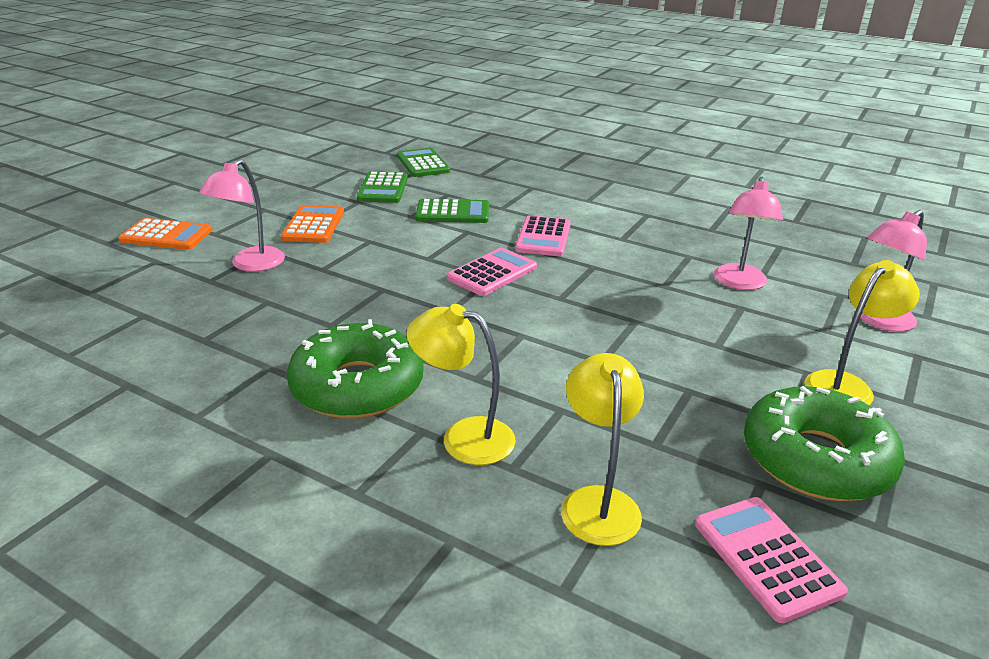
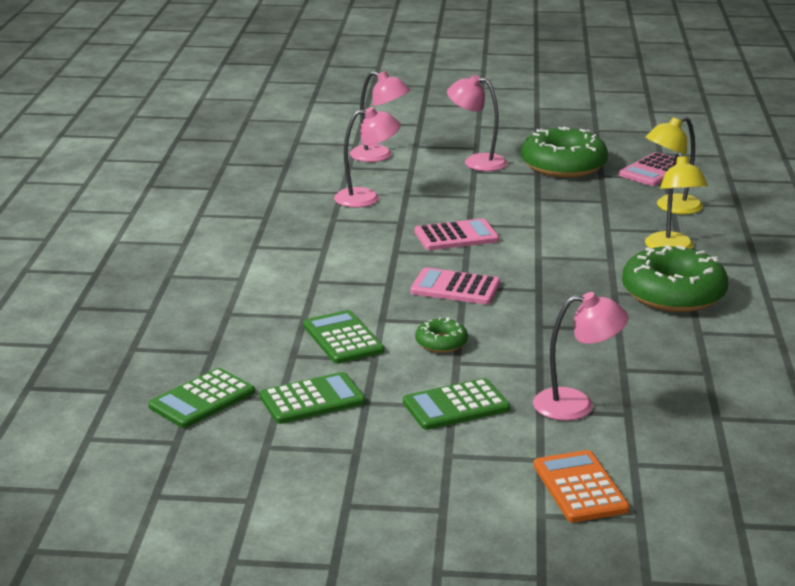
camera: 115 degrees left, 5 degrees down
orange calculator [281,205,344,243] -> green calculator [403,378,510,430]
pink calculator [515,215,571,256] -> pink calculator moved to [415,218,499,250]
yellow lamp [804,260,920,405] -> pink lamp [447,75,508,171]
none -> green donut [415,317,468,353]

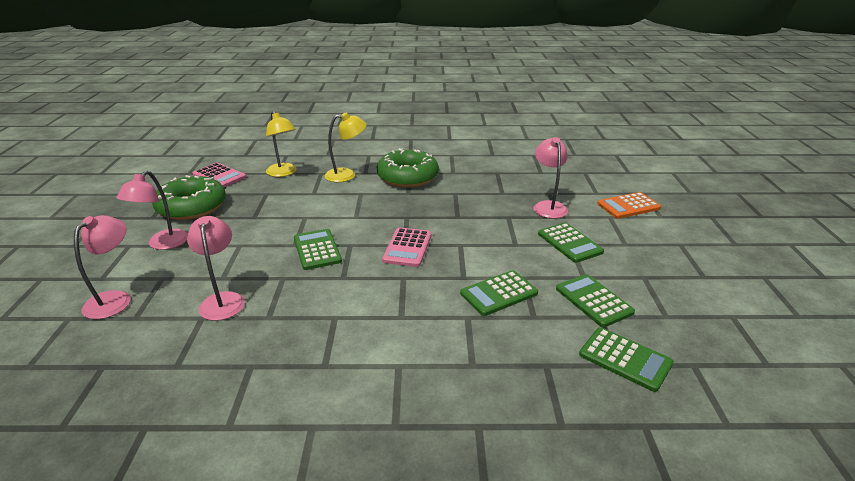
camera: 95 degrees left, 5 degrees up
pink calculator [415,218,499,250] -> green calculator [294,229,342,270]
green donut [415,317,468,353] -> none

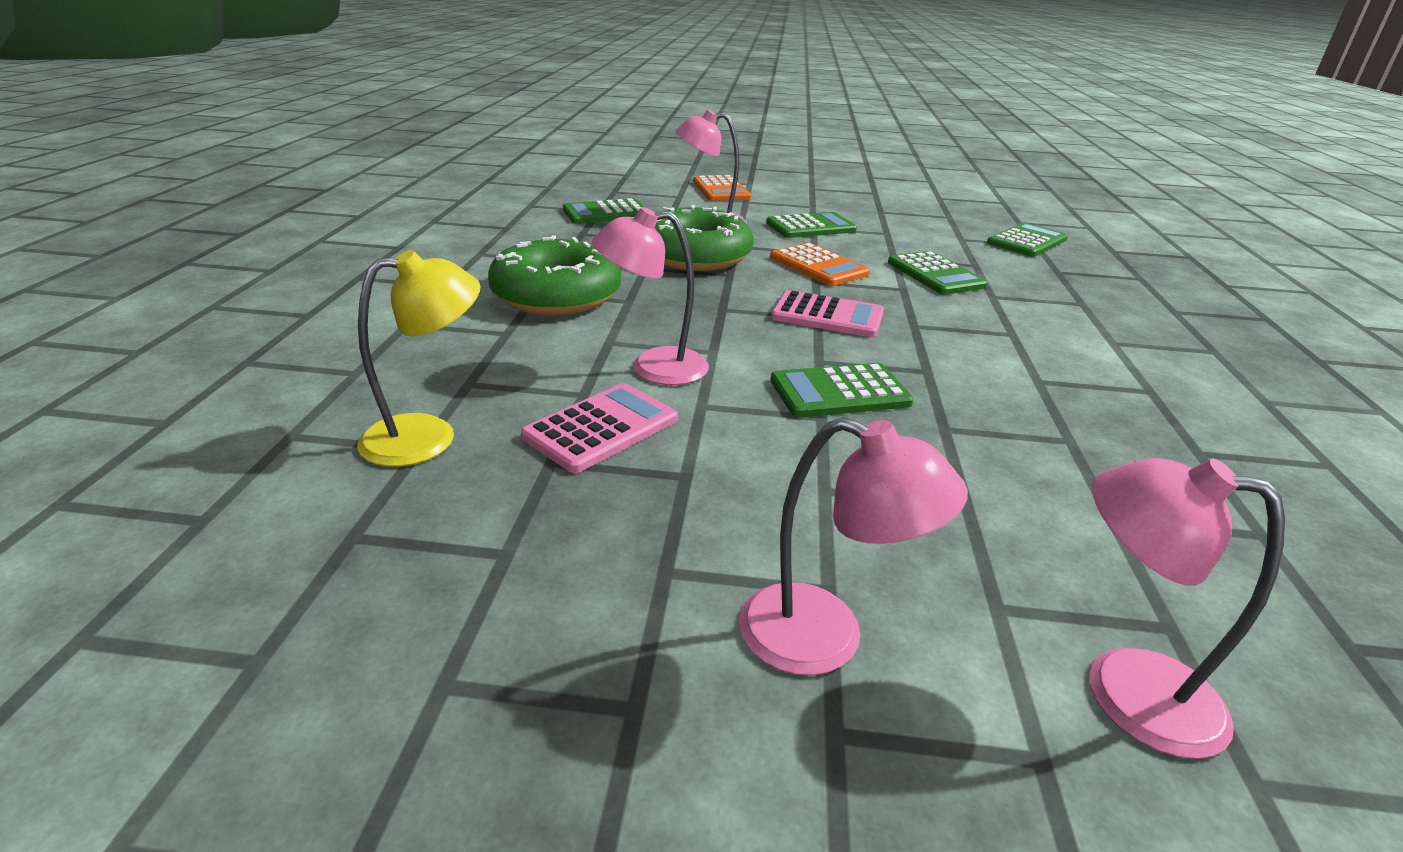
camera: 85 degrees left, 0 degrees up
green donut [152,175,226,220] -> green donut moved to [655,205,754,271]
pink lamp [187,216,245,321] -> pink lamp moved to [592,207,709,385]
pink calculator [193,162,246,187] -> pink calculator moved to [521,383,678,473]
yellow lamp [325,112,367,182] -> none
green calculator [556,274,635,327] -> green calculator moved to [563,198,644,224]
none -> orange calculator [770,243,870,286]

